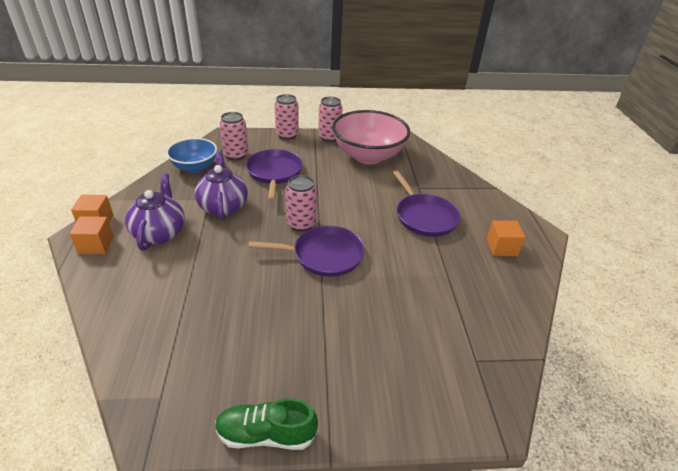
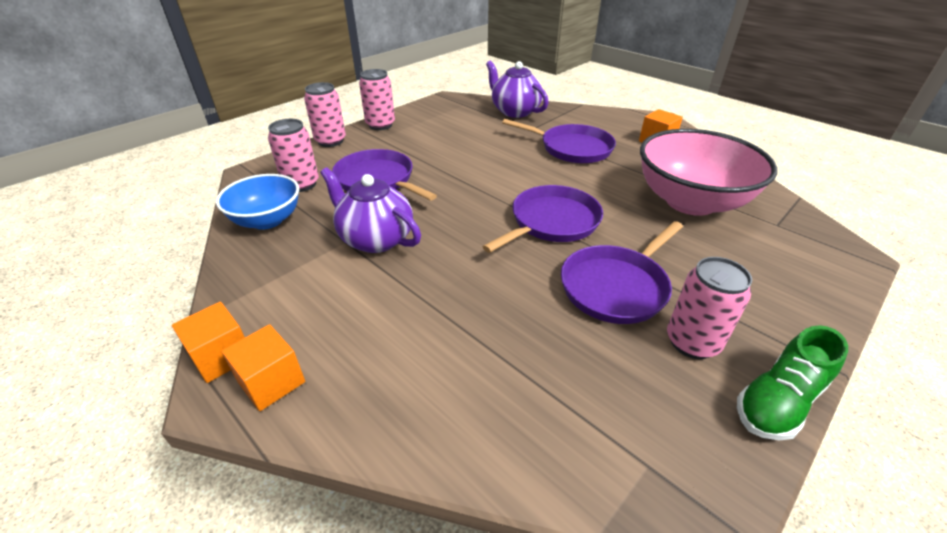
camera: 40 degrees left, 0 degrees up
purple teapot [125,173,185,251] -> purple teapot moved to [486,61,549,118]
pink can [286,175,317,232] -> pink can moved to [667,257,752,359]
pink bowl [332,110,410,164] -> pink bowl moved to [640,129,777,216]
none -> purple pan [561,221,683,324]

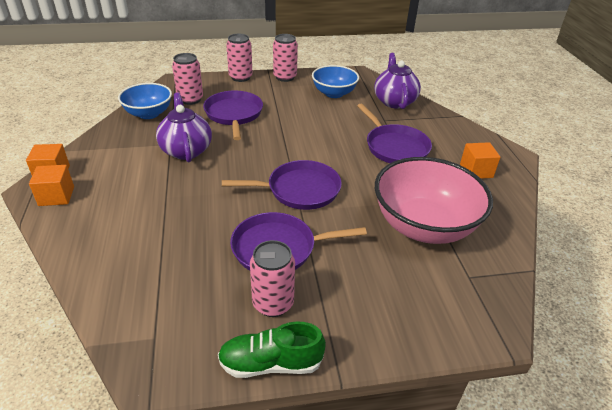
camera: 35 degrees right, 0 degrees up
none -> blue bowl [312,65,359,98]

